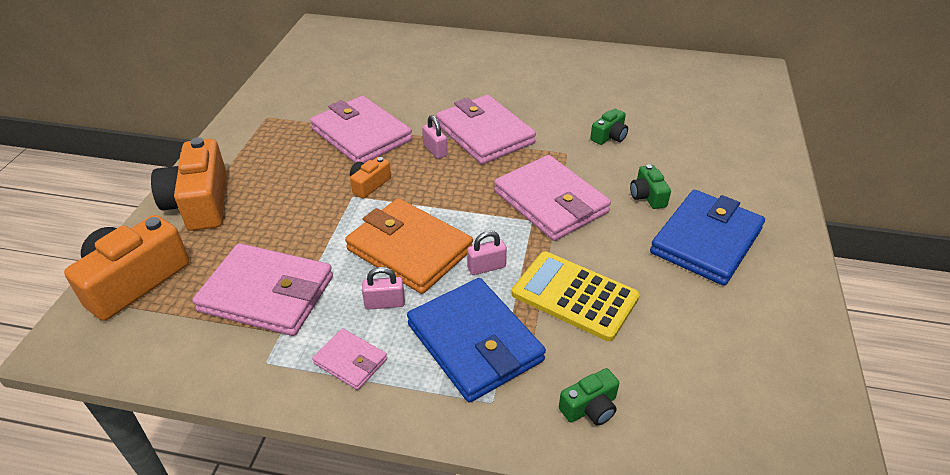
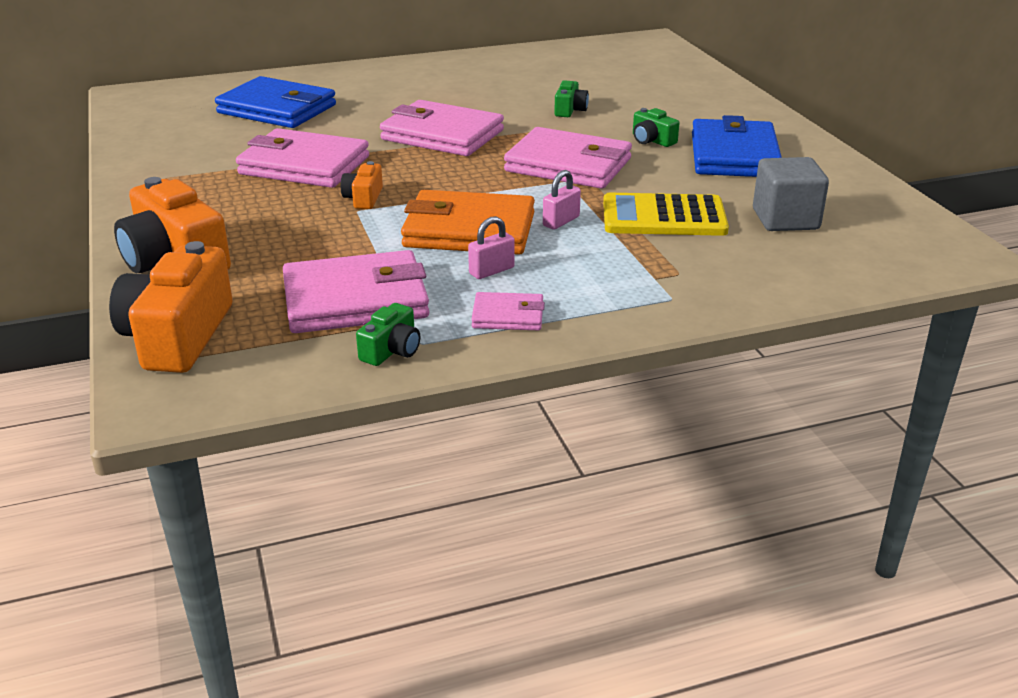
camera: 30 degrees left, 10 degrees down
blue wallet [407,278,546,402] -> blue wallet moved to [215,76,336,128]
pink padlock [422,115,448,159] -> none
green camera [559,368,619,425] -> green camera moved to [356,303,420,366]
none -> grey cube [753,157,829,231]

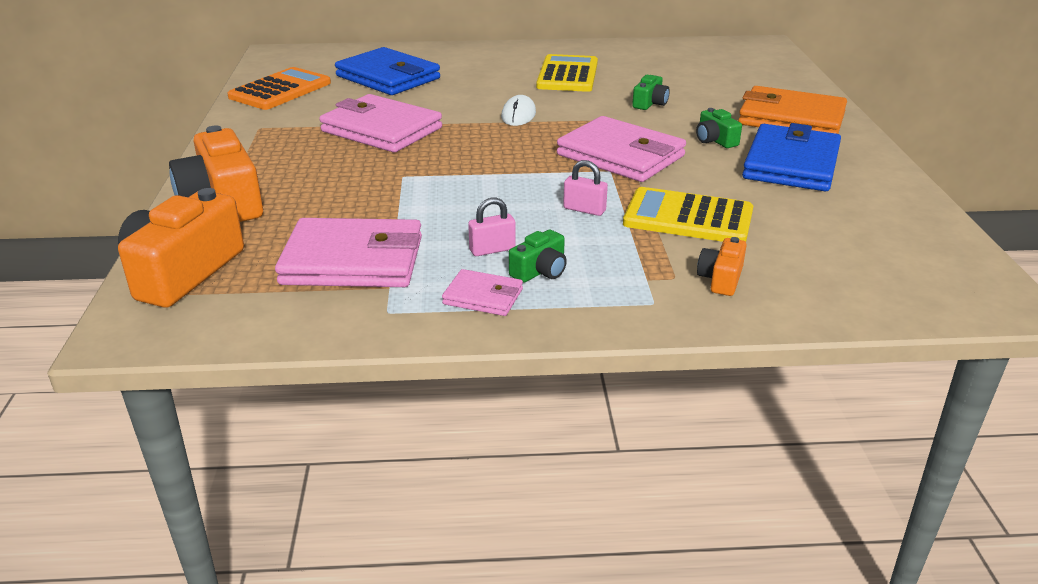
camera: 15 degrees right, 0 degrees up
orange camera [341,161,383,209] -> orange camera moved to [697,237,747,296]
green camera [356,303,420,366] -> green camera moved to [509,229,567,283]
pink wallet [380,100,504,156] -> white mouse [501,95,536,126]
orange wallet [401,190,535,255] -> orange wallet moved to [738,86,847,134]
pink padlock [543,170,581,230] -> pink padlock turned 60 degrees clockwise [563,160,608,216]
grey cube [753,157,829,231] -> none
none -> orange calculator [227,67,331,110]
none -> yellow calculator [536,54,598,92]

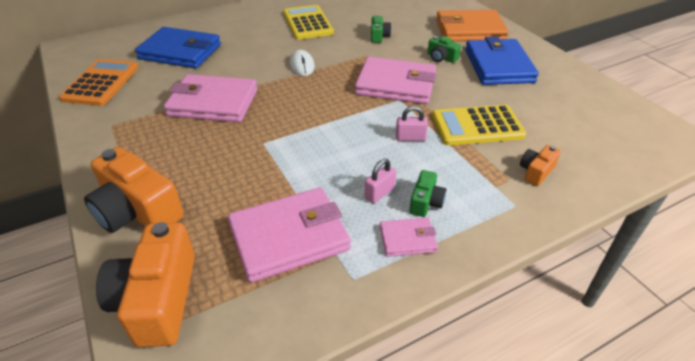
camera: 25 degrees left, 10 degrees up
orange camera [697,237,747,296] -> orange camera turned 45 degrees clockwise [520,145,561,186]

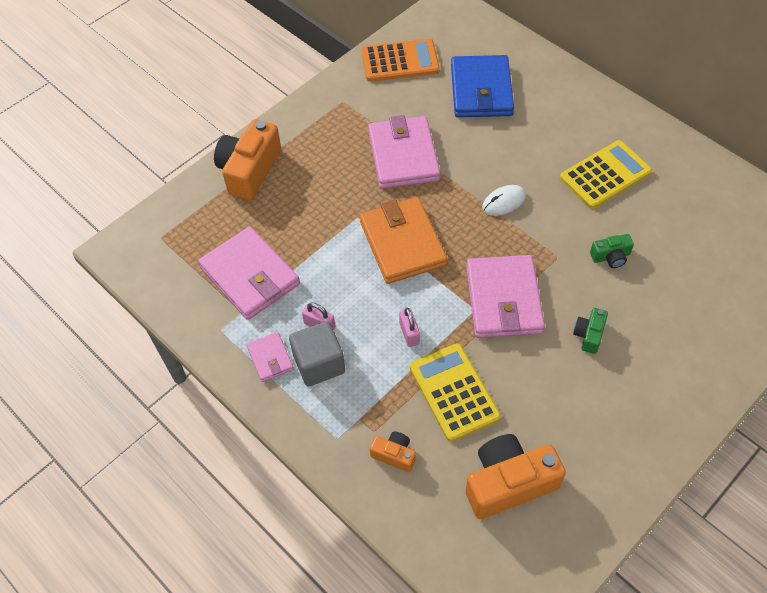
camera: 75 degrees right, 15 degrees up
orange camera [96,222,195,347] -> orange camera moved to [465,434,566,519]
green camera [409,170,446,217] -> grey cube [289,321,345,387]
orange wallet [436,10,509,41] -> orange wallet moved to [360,197,448,284]
blue wallet [465,36,539,85] -> none

